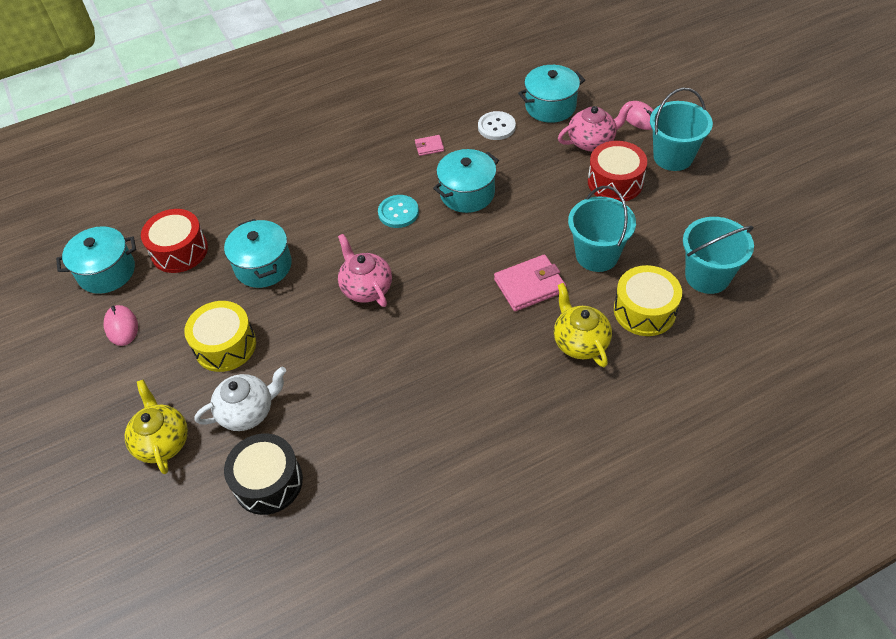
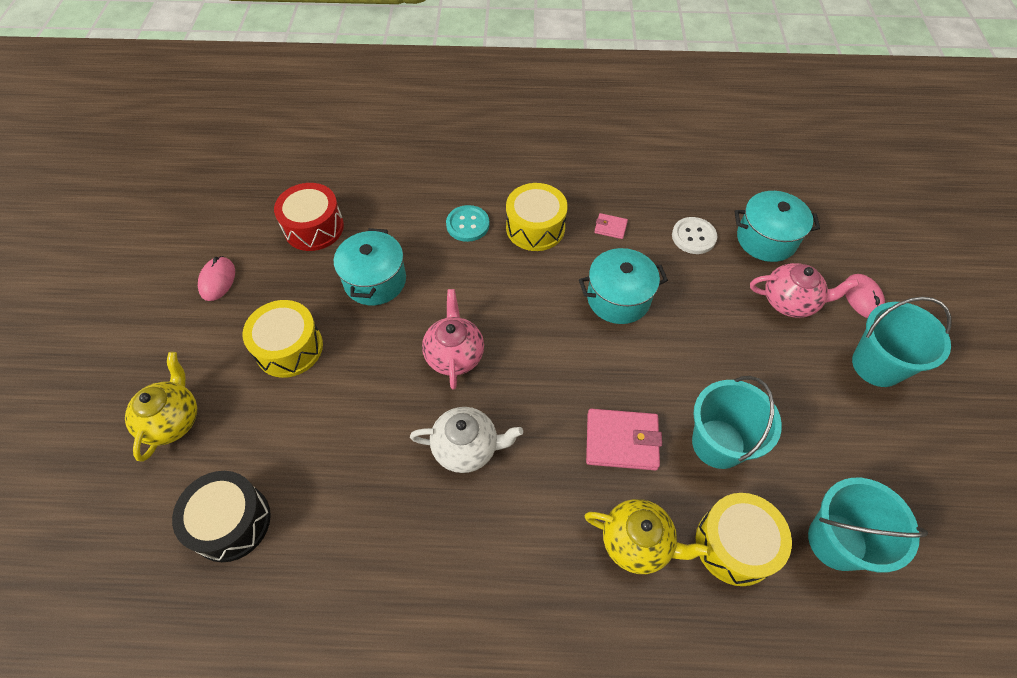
camera: 25 degrees right, 5 degrees up
turquoise pot [56,226,136,294] -> none
white teapot [195,367,286,431] -> white teapot moved to [410,407,523,473]
turquoise button [378,195,419,228] -> turquoise button moved to [446,205,490,242]
yellow teapot [554,283,612,367] -> yellow teapot turned 105 degrees clockwise [585,499,711,574]
red drum [588,141,647,202] -> none
none -> yellow drum [506,183,568,251]

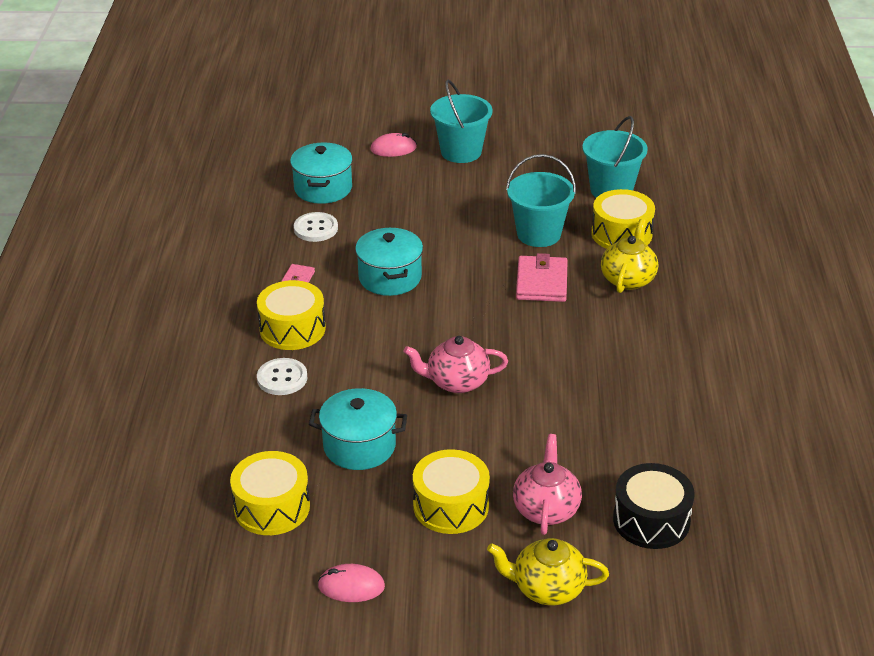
camera: 90 degrees left, 20 degrees down
red drum [274,183,344,251] -> yellow drum [230,451,310,535]
white teapot [410,407,523,473] -> none
turquoise button [446,205,490,242] -> white button [257,358,307,395]
pink teapot [750,263,859,318] -> pink teapot moved to [513,434,582,535]

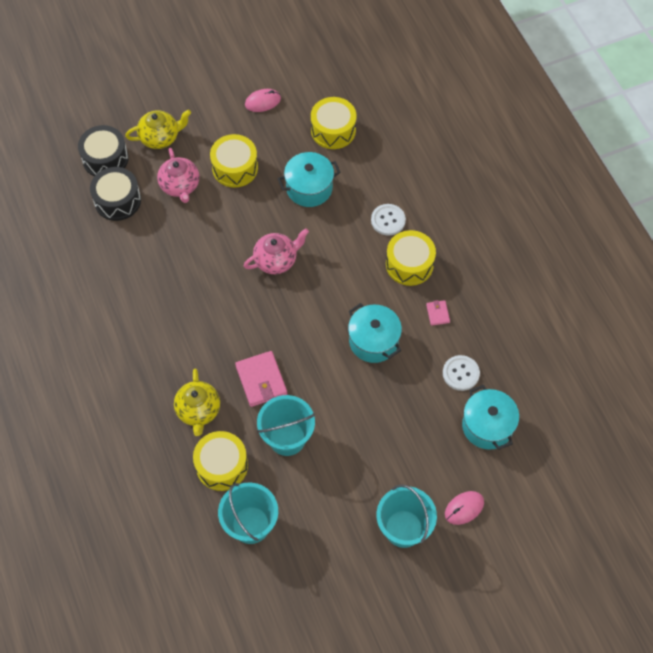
camera: 155 degrees right, 25 degrees up
none -> black drum [78,125,129,176]

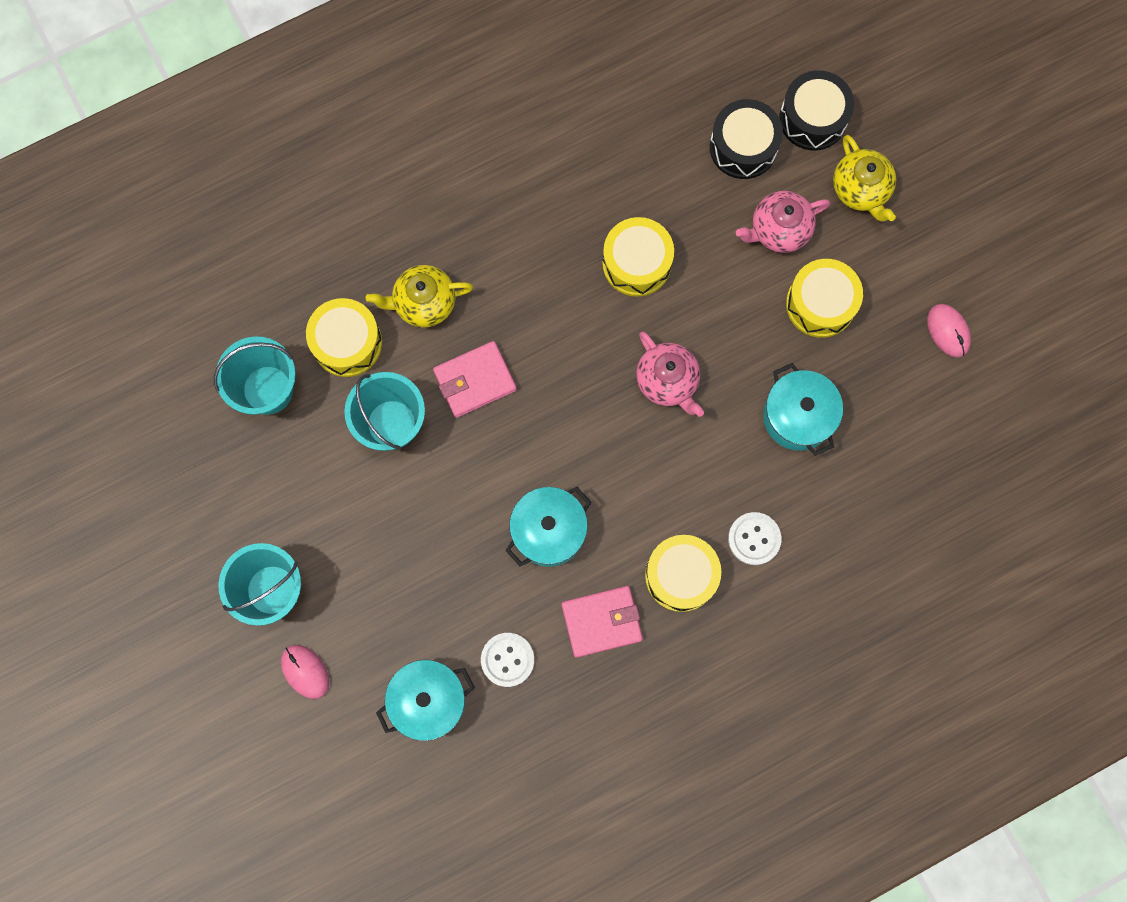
camera: 85 degrees right, 15 degrees up
yellow drum [311,97,356,149] -> yellow drum moved to [602,217,674,297]
pink wallet [426,300,450,326] -> pink wallet [561,586,643,658], size x1.96

